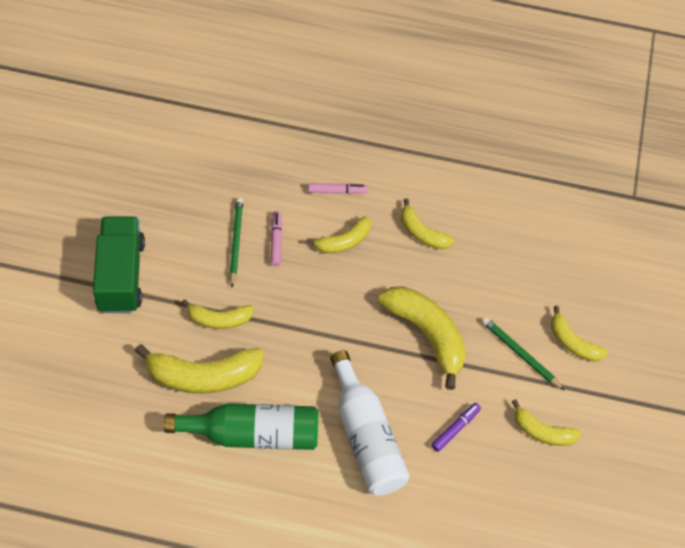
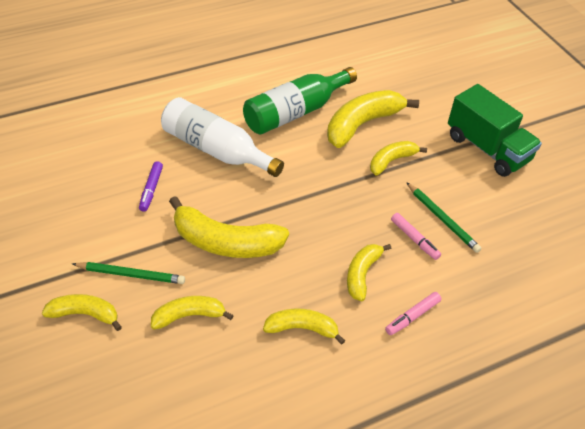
camera: 145 degrees right, 10 degrees down
yellow banana [512,399,581,446] -> yellow banana moved to [151,296,234,330]

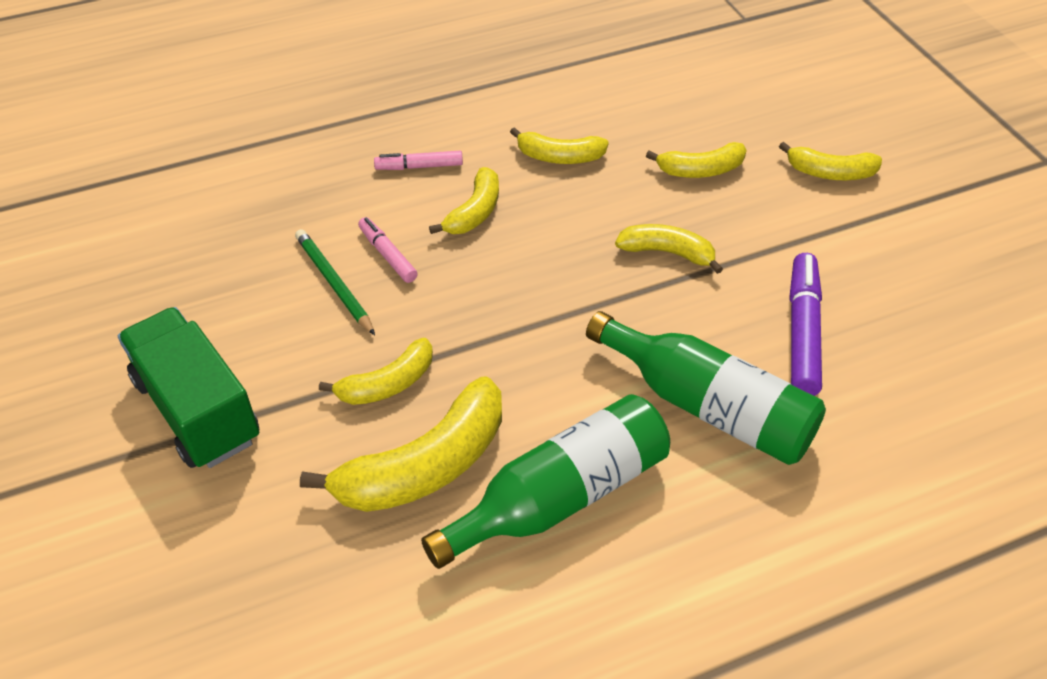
camera: 175 degrees left, 0 degrees up
green pencil [72,262,185,284] -> none
purple marker [139,161,163,212] -> purple marker [790,253,822,396], size x1.71
white bottle [161,97,284,177] -> green bottle [586,311,826,465]
yellow banana [169,196,289,258] -> yellow banana [615,224,723,274], size x0.58
pink marker [385,292,442,335] -> pink marker turned 150 degrees counterclockwise [374,151,463,170]

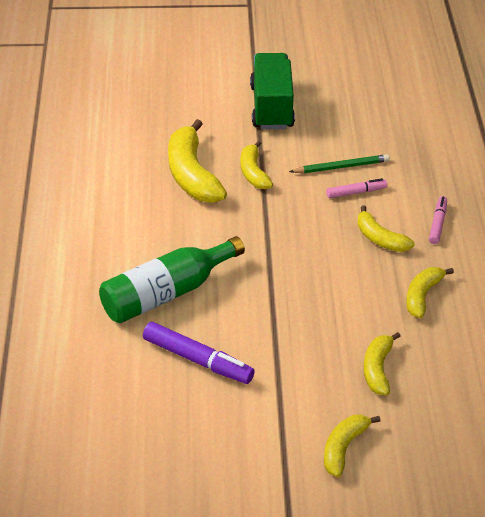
camera: 110 degrees right, 5 degrees down
green truck [118,307,259,468] -> green truck turned 75 degrees counterclockwise [250,53,295,129]
green bottle [421,394,670,569] -> none
yellow banana [615,224,723,274] -> none

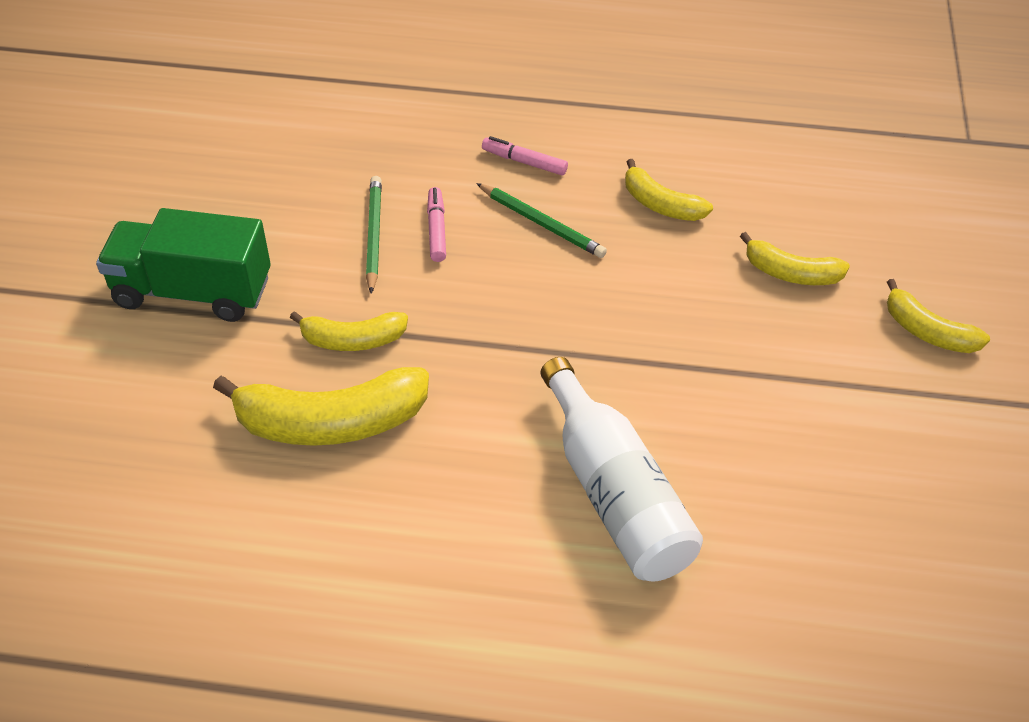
camera: 80 degrees left, 5 degrees up
green bottle [99,236,245,323] -> white bottle [541,357,703,582]
purple marker [143,322,254,384] -> none
yellow banana [357,205,415,252] -> green pencil [476,183,607,258]

